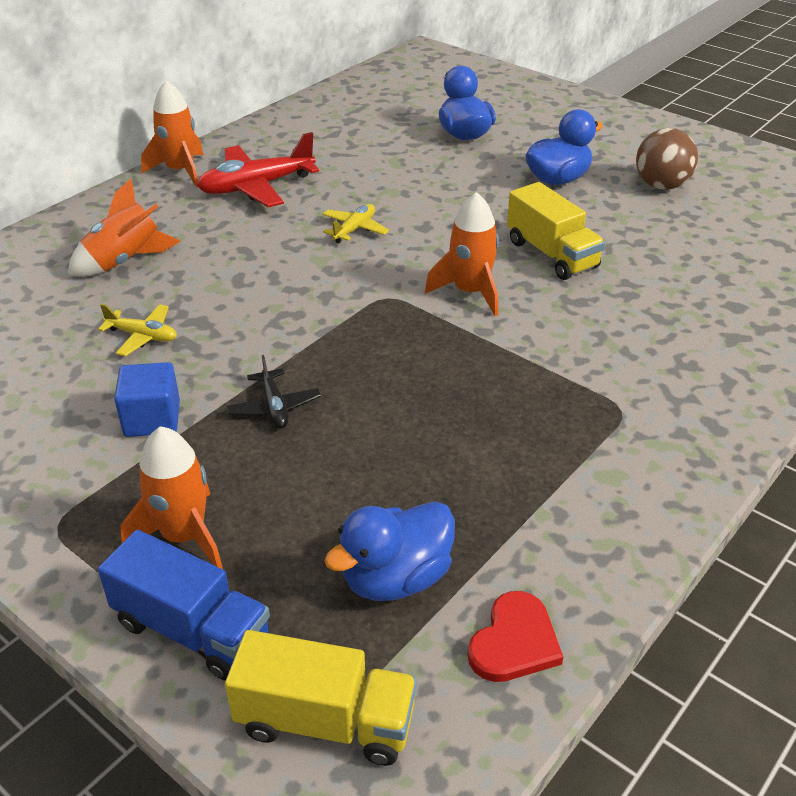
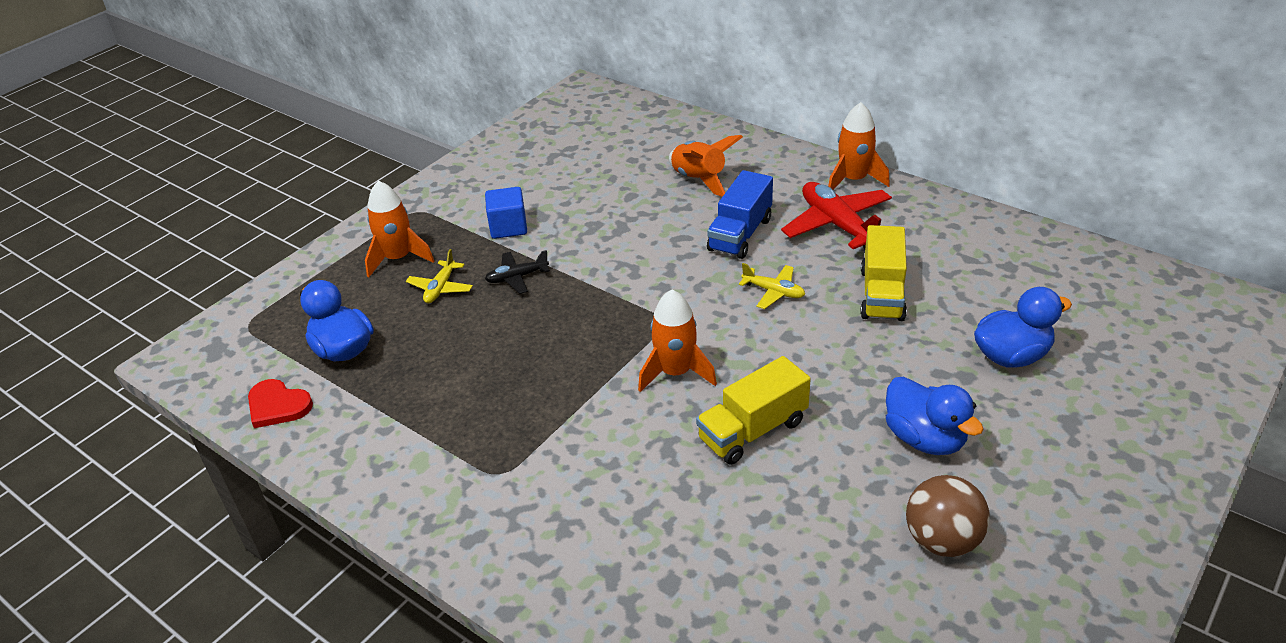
camera: 90 degrees right, 0 degrees up
yellow plane [98,304,177,356] -> yellow plane moved to [406,249,473,303]
blue truck [98,530,270,681] -> blue truck moved to [707,170,773,259]
yellow truck [225,630,417,766] -> yellow truck moved to [860,225,907,321]

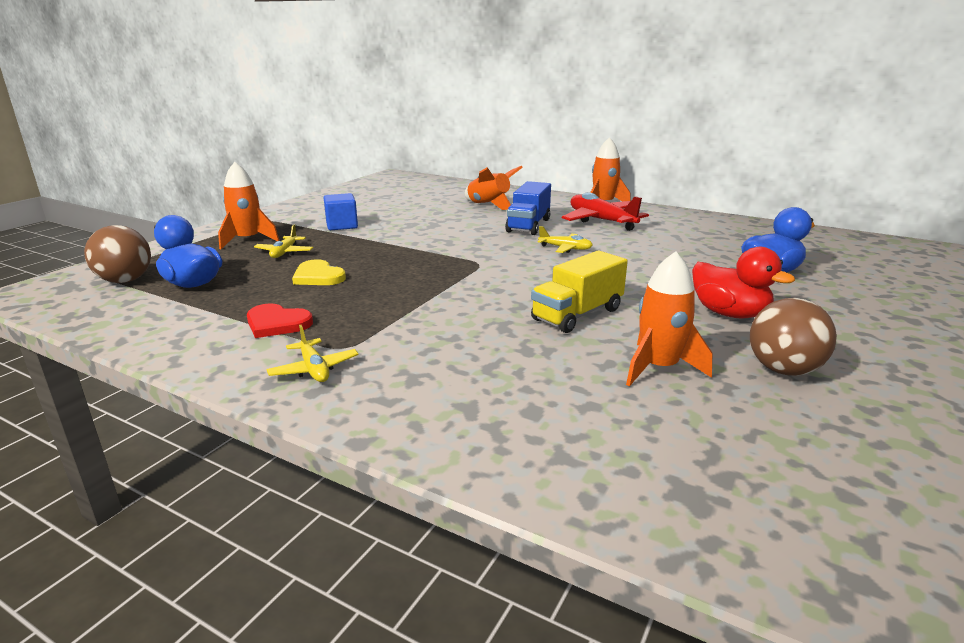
camera: 10 degrees left, 15 degrees down
red heart [248,379,313,428] -> red heart moved to [247,303,313,338]
black plane [485,250,550,294] -> none
orange rocket [638,290,717,392] -> orange rocket moved to [626,251,713,386]
yellow truck [860,225,907,321] -> none
blue duck [886,377,984,455] -> red duck [692,247,795,319]
none -> brown ball [84,225,151,283]
none -> yellow plane [266,325,359,382]
none -> yellow heart [292,259,346,285]

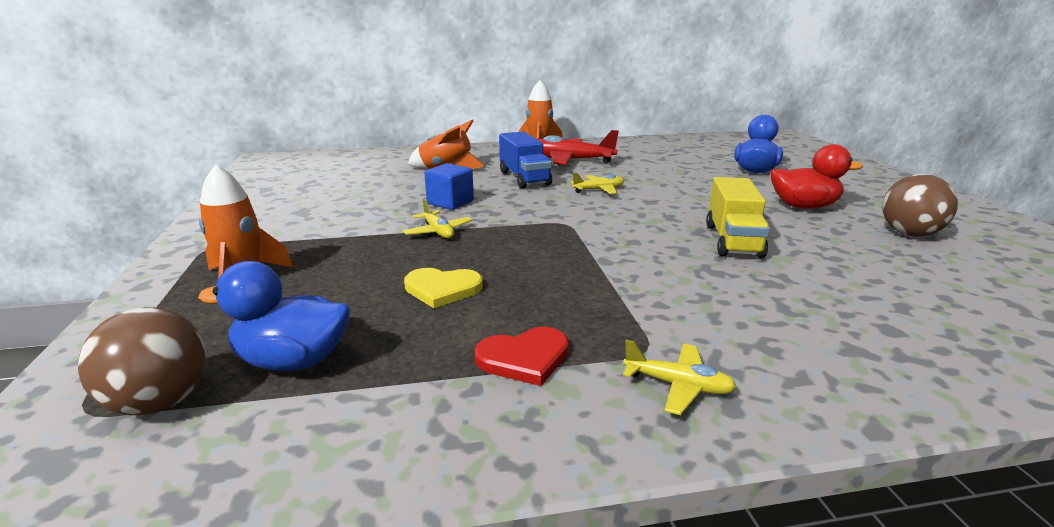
camera: 40 degrees left, 0 degrees up
yellow plane [254,225,313,258] -> yellow plane moved to [403,199,472,238]
blue cube [324,193,358,230] -> blue cube moved to [424,163,474,210]
orange rocket [626,251,713,386] -> none

